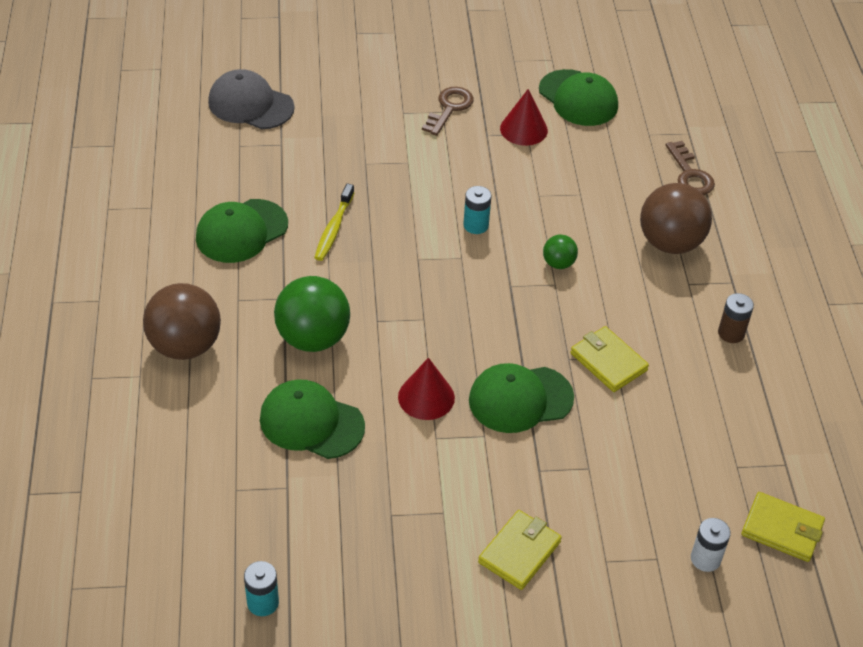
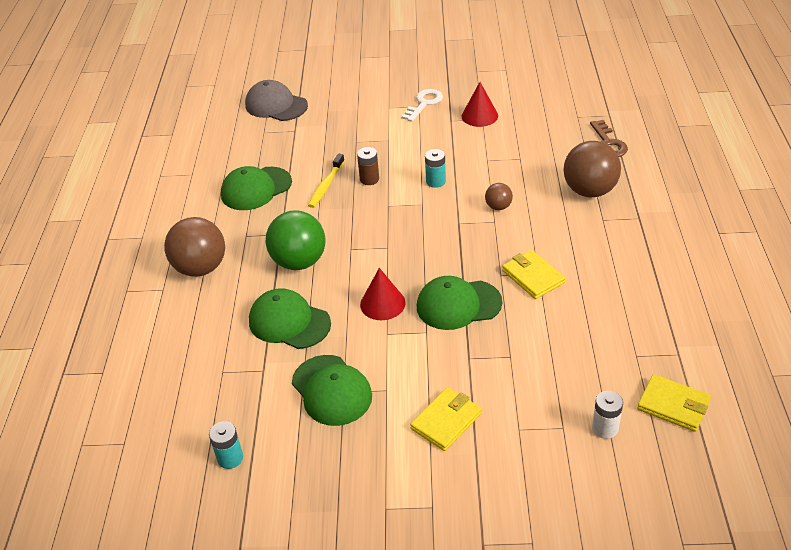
camera: 10 degrees right, 5 degrees down
brown key [422,87,474,136] -> white key [401,89,443,122]
green cap [539,69,618,126] -> green cap moved to [292,355,372,426]
green ball [543,235,578,269] -> brown ball [485,183,513,210]
brown battery [718,293,754,343] -> brown battery moved to [357,147,379,185]

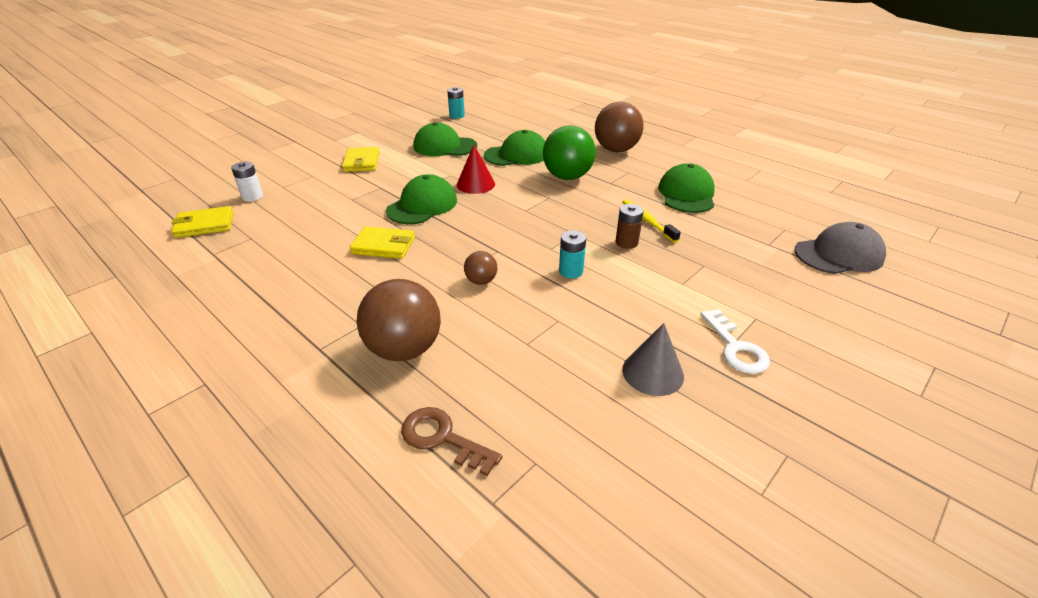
camera: 130 degrees right, 5 degrees down
red cone [461,82,498,127] -> grey cone [622,323,684,396]

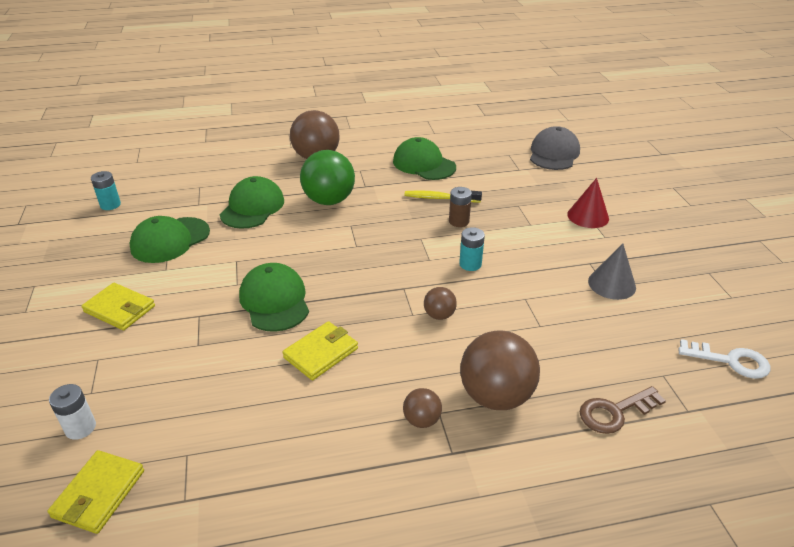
camera: 55 degrees left, 0 degrees up
red cone [457,145,495,194] -> red cone moved to [567,178,609,228]
white key [700,309,770,374] -> white key moved to [678,339,771,379]
none -> brown ball [403,388,442,428]

